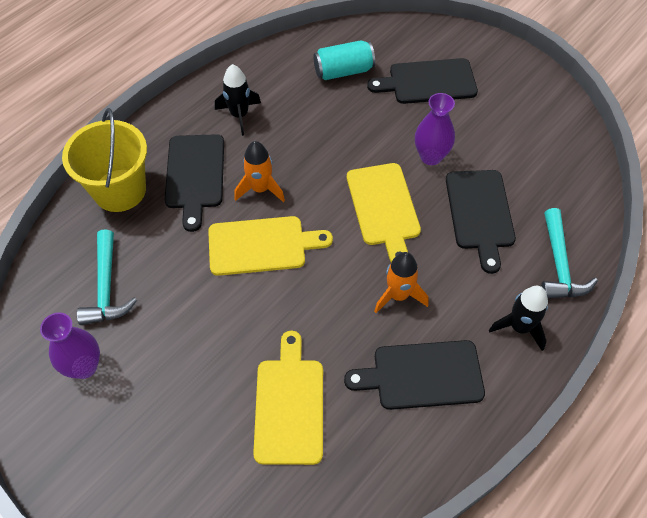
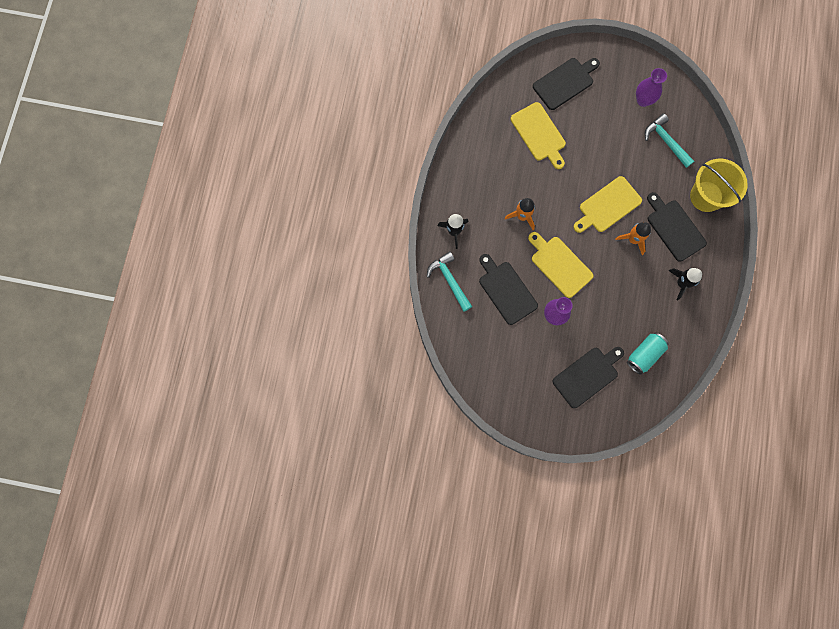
camera: 150 degrees right, 20 degrees up
black cutting board [344,340,485,410] -> black cutting board moved to [533,58,600,110]

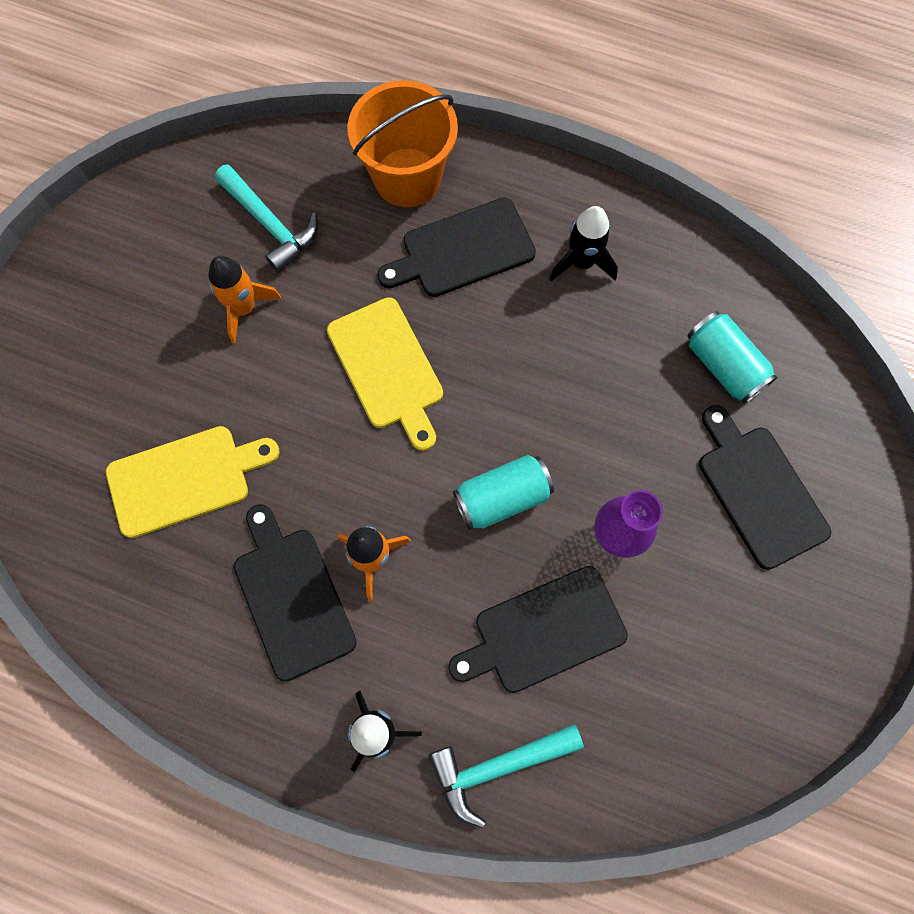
camera: 80 degrees left, 5 degrees down
yellow cutting board [528,232,593,298] -> turquoise can [453,455,554,530]
black cutting board [533,58,600,110] -> black cutting board moved to [234,504,356,681]
orange rocket [615,222,651,255] -> orange rocket moved to [208,256,282,343]
purple vase [636,68,667,107] -> none
turquoise hammer [645,114,694,168] -> turquoise hammer turned 105 degrees counterclockwise [215,164,318,273]
yellow bucket [690,159,748,212] -> orange bucket [347,80,458,207]

